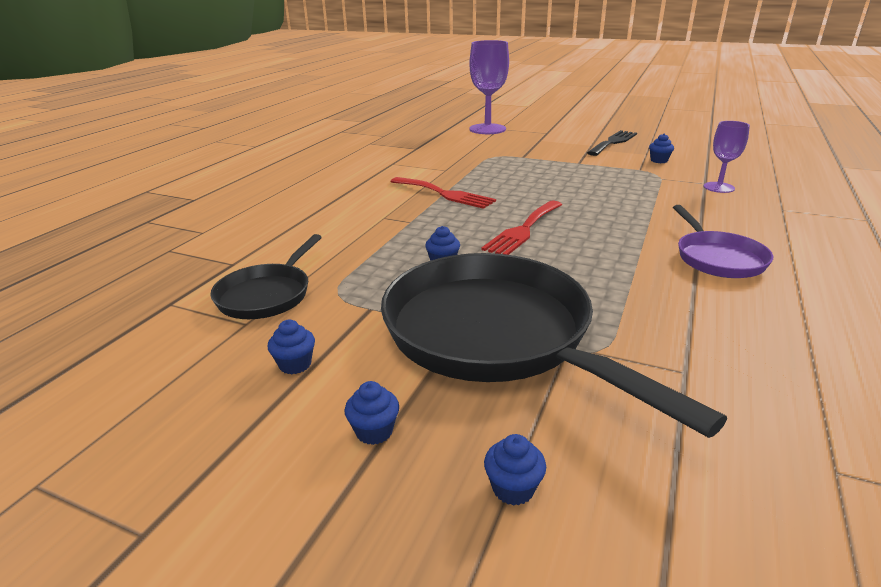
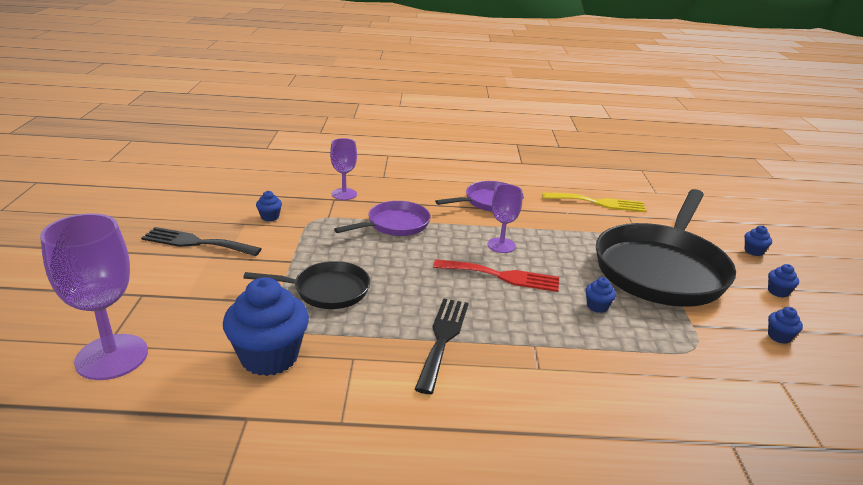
camera: 115 degrees left, 0 degrees up
black pan [210,234,322,319] -> black pan moved to [244,261,370,309]
red fork [390,177,496,209] -> black fork [414,298,469,394]
none -> blue cupcake [223,277,309,376]
none -> purple pan [334,201,431,236]
none -> purple goblet [488,184,522,253]
none -> yellow fork [542,192,646,212]

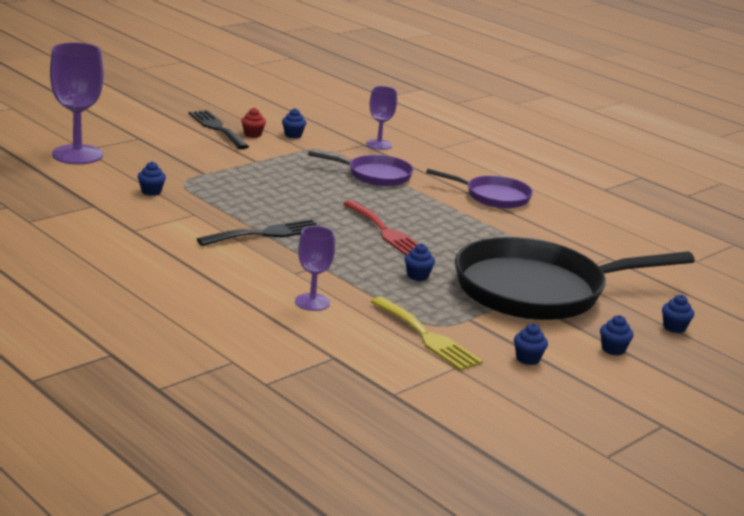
camera: 45 degrees right, 5 degrees down
blue cupcake [223,277,309,376] -> blue cupcake [138,162,166,196], size x0.43
black pan [244,261,370,309] -> none
purple goblet [488,184,522,253] -> purple goblet moved to [295,226,335,311]
yellow fork [542,192,646,212] -> yellow fork moved to [371,297,483,371]
none -> red cupcake [241,108,266,138]

